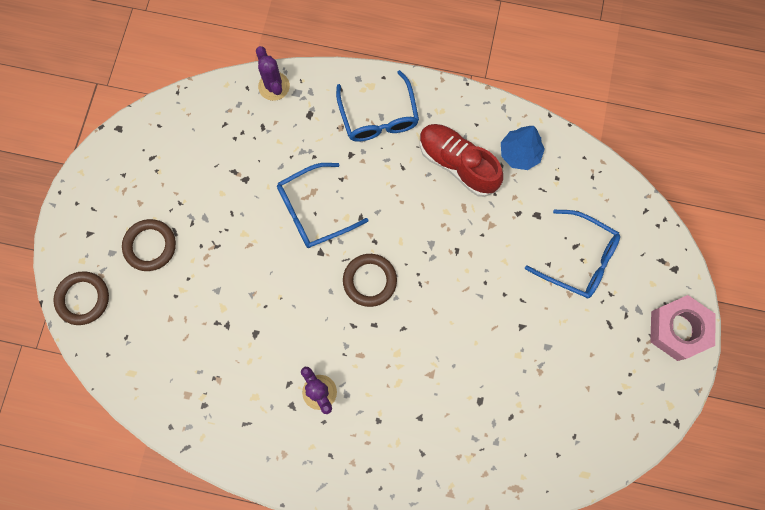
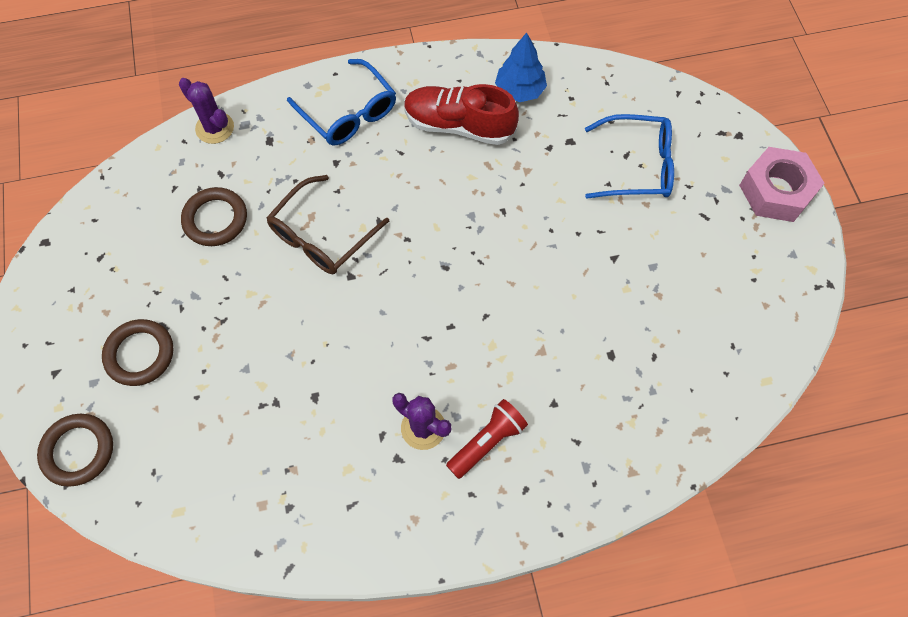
camera: 25 degrees left, 10 degrees down
blue glasses [277,163,368,248] -> brown glasses [266,175,389,274]
brown ring [343,254,397,307] -> brown ring moved to [181,187,247,246]
none -> red flashlight [446,399,528,479]

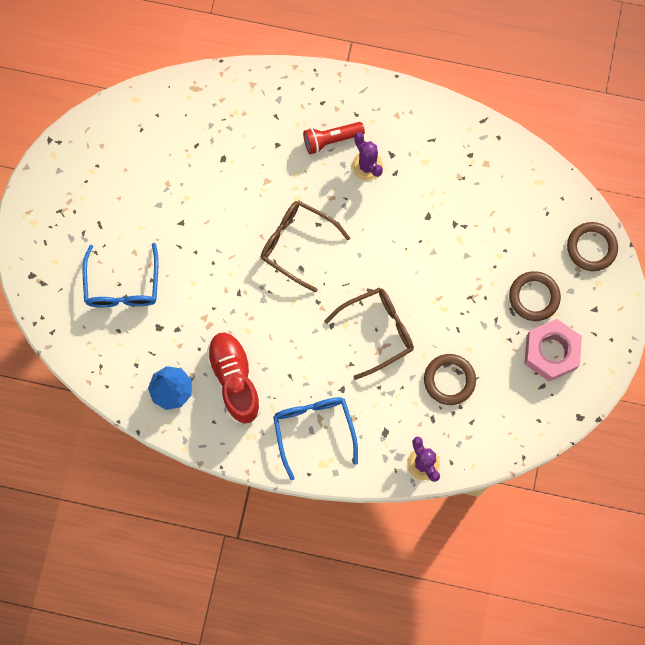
camera: 155 degrees left, 10 degrees up
red shoe [404,84,519,145] -> red shoe turned 150 degrees counterclockwise [206,332,262,424]
blue glasses [585,114,674,199] -> blue glasses turned 120 degrees counterclockwise [83,243,159,307]
pink nut [739,147,825,222] -> pink nut moved to [524,319,582,381]
none -> brown glasses [261,200,350,293]

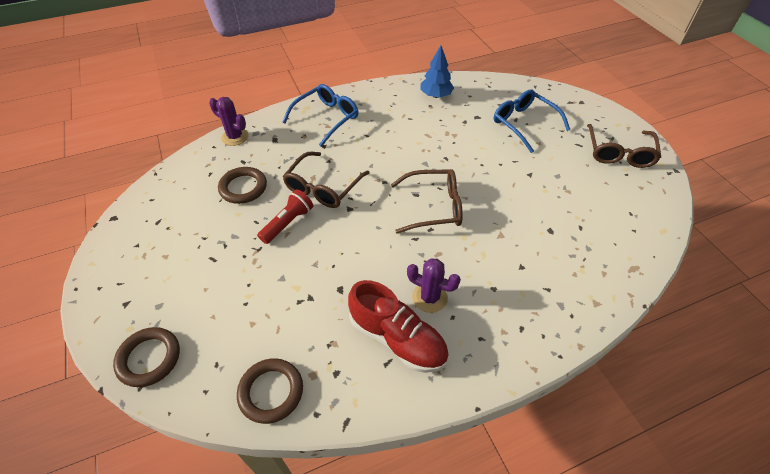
camera: 145 degrees right, 25 degrees down
red shoe [206,332,262,424] -> red shoe moved to [348,280,449,373]
blue glasses [273,397,358,480] -> blue glasses turned 90 degrees counterclockwise [282,84,359,147]
red flashlight [303,122,365,154] -> red flashlight moved to [257,189,313,244]
brown ring [509,271,561,321] -> brown ring moved to [237,358,303,424]
pink nut [524,319,582,381] -> none
none -> brown glasses [587,124,661,168]

